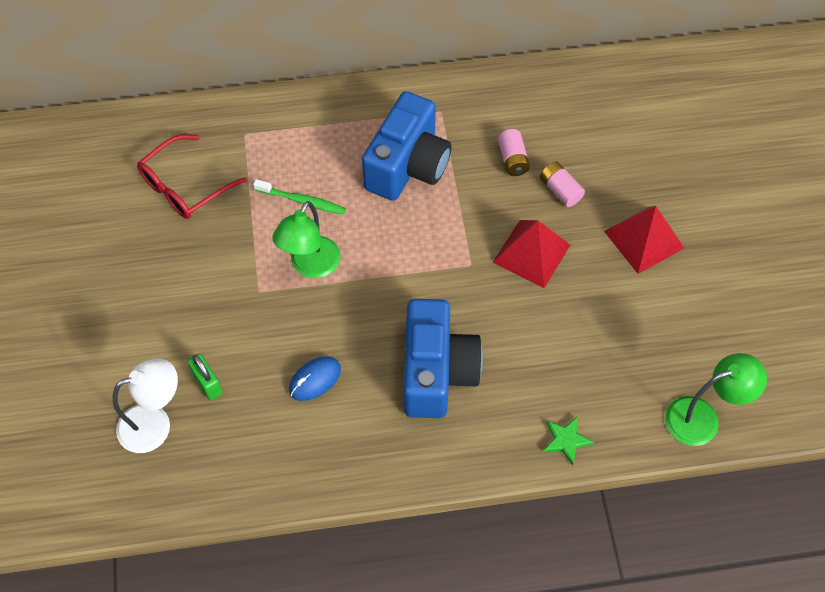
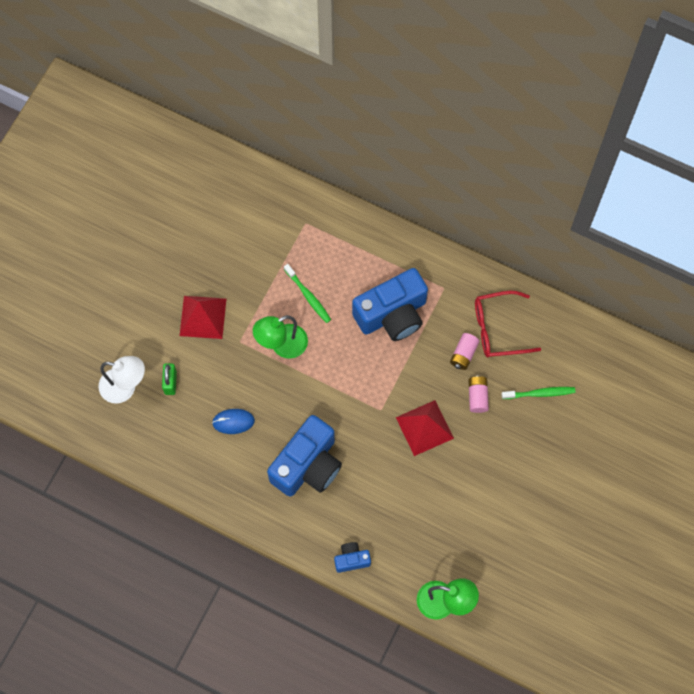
camera: 35 degrees right, 10 degrees up
red glasses [137,134,246,219] -> red glasses moved to [475,291,541,357]
green star [543,416,594,466] -> blue camera [334,542,371,573]
red pyramid [604,206,684,274] -> red pyramid moved to [180,296,226,339]
none -> green toothbrush [502,387,575,399]

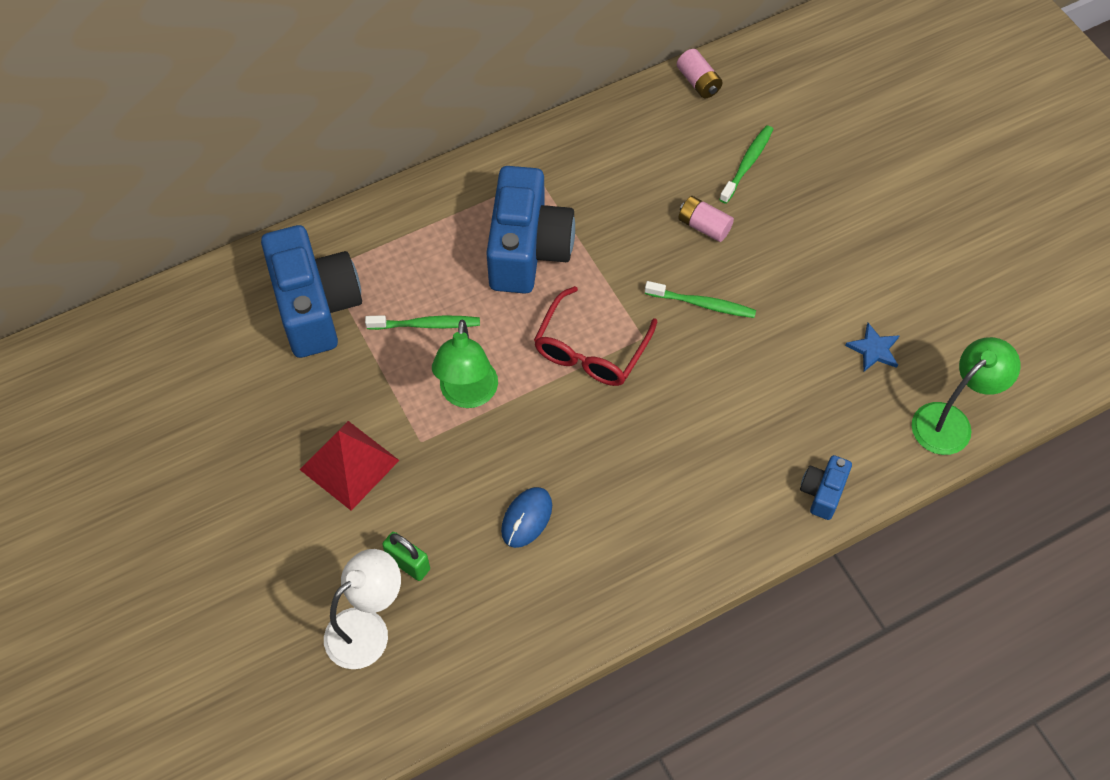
camera: 55 degrees left, 10 degrees down
blue camera [267,415,342,497] -> blue camera moved to [261,225,362,358]
red pyramid [396,400,454,456] -> green toothbrush [645,281,756,318]
pink battery [450,333,480,370] -> pink battery moved to [677,49,723,98]
red glasses [475,291,541,357] -> red glasses moved to [534,286,657,386]
none -> blue star [845,323,900,372]

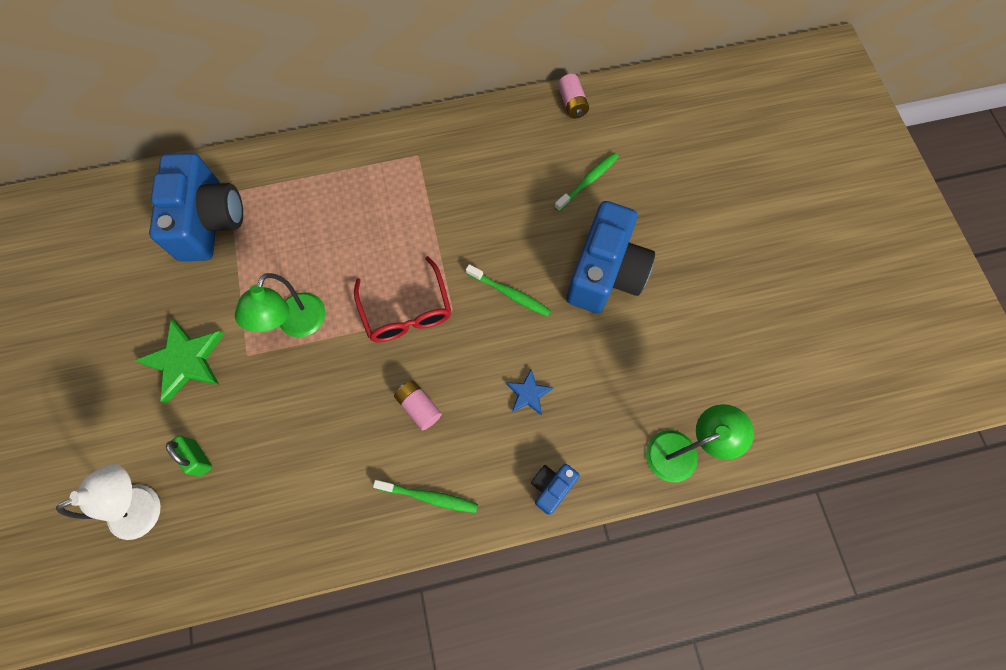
camera: 15 degrees right, 10 degrees up
red pyramid [300,421,400,511] -> green star [134,318,224,403]
green toothbrush [365,315,480,330] -> green toothbrush moved to [373,480,478,513]
blue camera [486,166,575,294] -> blue camera moved to [567,201,655,313]
blue mouse [501,487,552,548] -> none
red glasses [534,286,657,386] -> red glasses turned 60 degrees counterclockwise [354,256,451,342]
pink battery [678,196,734,242] -> pink battery moved to [394,380,442,431]
blue star [845,323,900,372] -> blue star moved to [506,369,553,415]

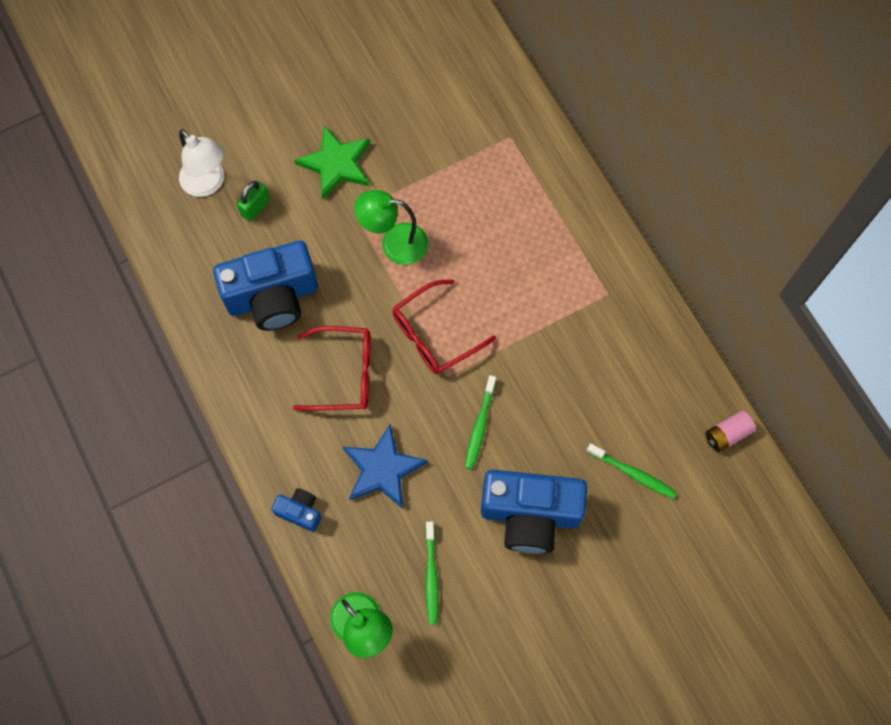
camera: 75 degrees right, 0 degrees up
blue camera [149,153,243,262] -> blue camera moved to [213,241,318,331]
green toothbrush [373,480,478,513] -> green toothbrush moved to [425,521,439,625]
pink battery [394,380,442,431] -> red glasses [293,326,371,411]
blue star [506,369,553,415] -> blue star [343,424,427,509], size x1.83

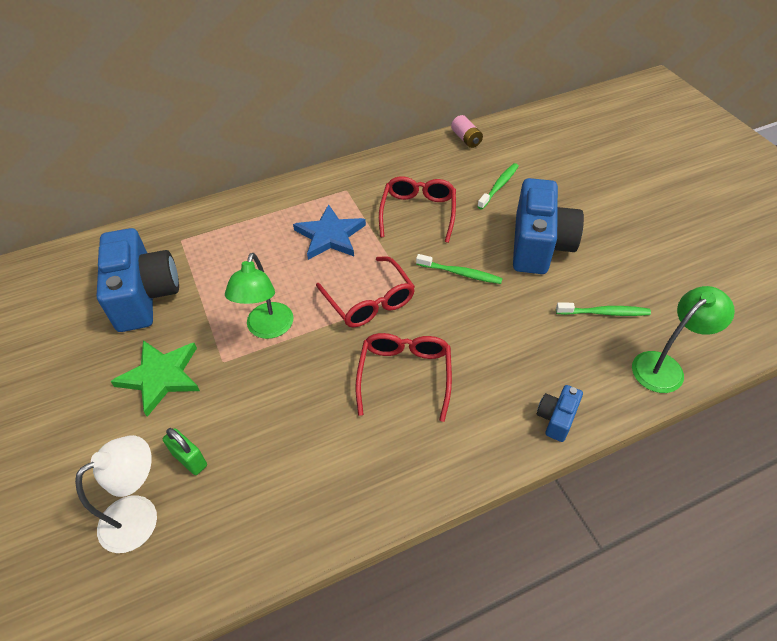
camera: 85 degrees left, 20 degrees down
blue camera [213,241,318,331] -> blue camera moved to [97,228,179,332]
blue star [343,424,427,509] -> blue star moved to [293,204,366,260]
none -> red glasses [379,176,456,243]

